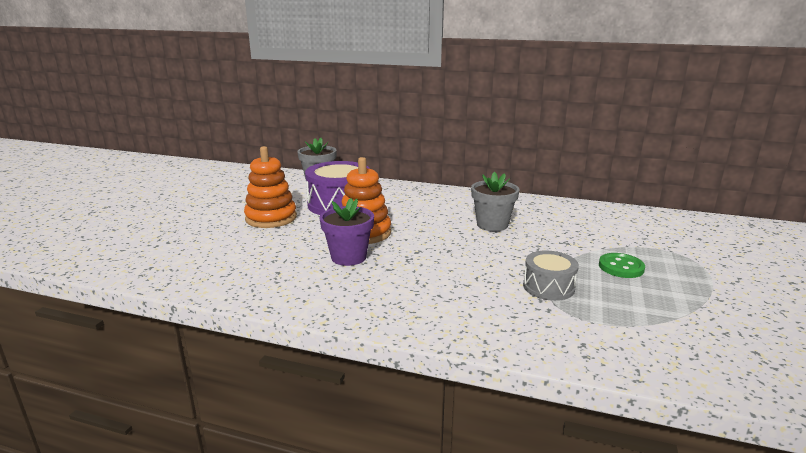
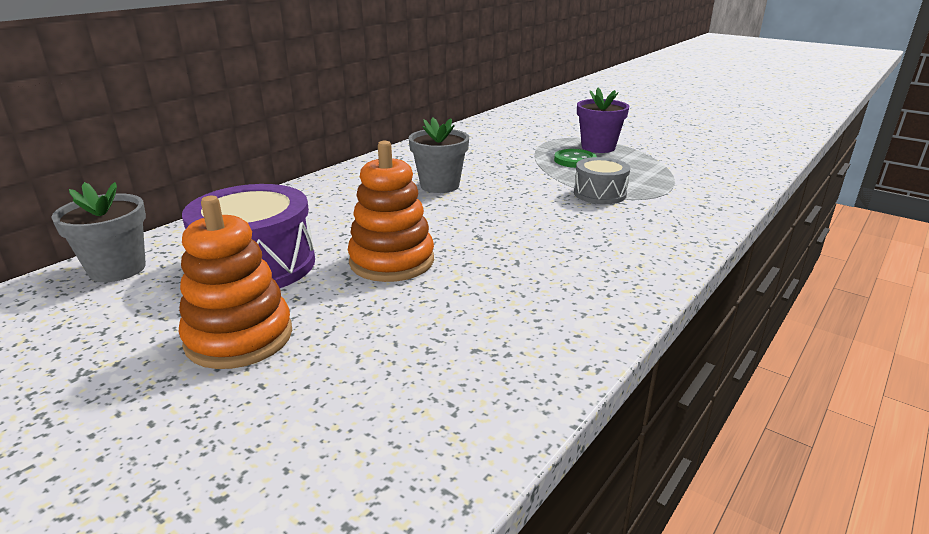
camera: 70 degrees left, 5 degrees up
purple flower pot [320,198,374,266] -> purple flower pot moved to [577,88,630,153]

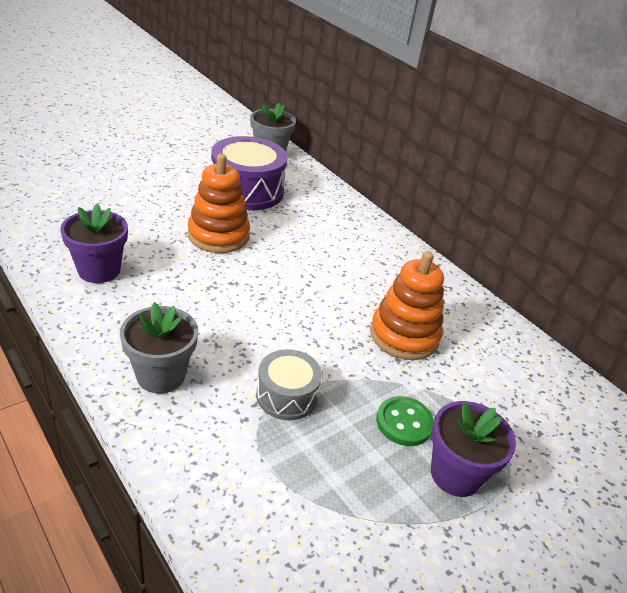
camera: 100 degrees right, 10 degrees up
orange stacking toy [179,196,292,369] -> orange stacking toy moved to [370,251,444,360]
grey flower pot [408,118,469,193] -> grey flower pot moved to [120,302,198,393]
none -> purple flower pot [60,204,128,283]

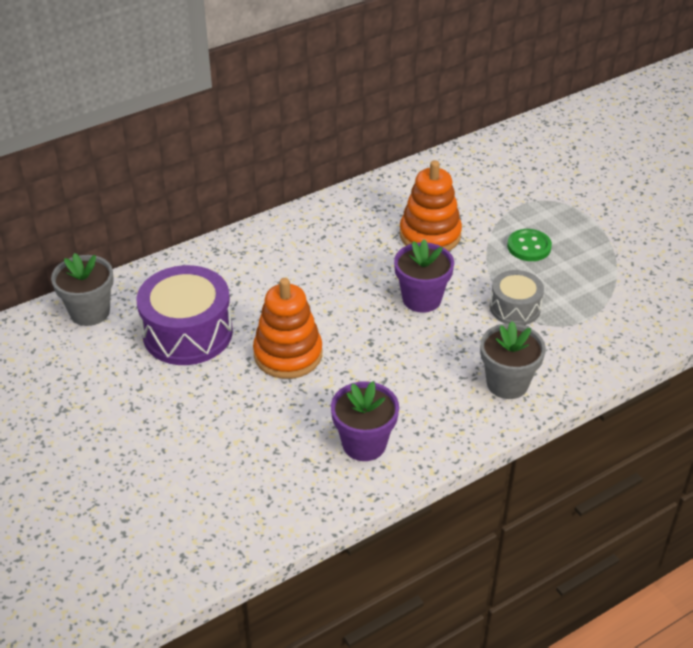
camera: 80 degrees left, 5 degrees up
purple flower pot [431,401,516,497] -> purple flower pot moved to [394,239,454,313]

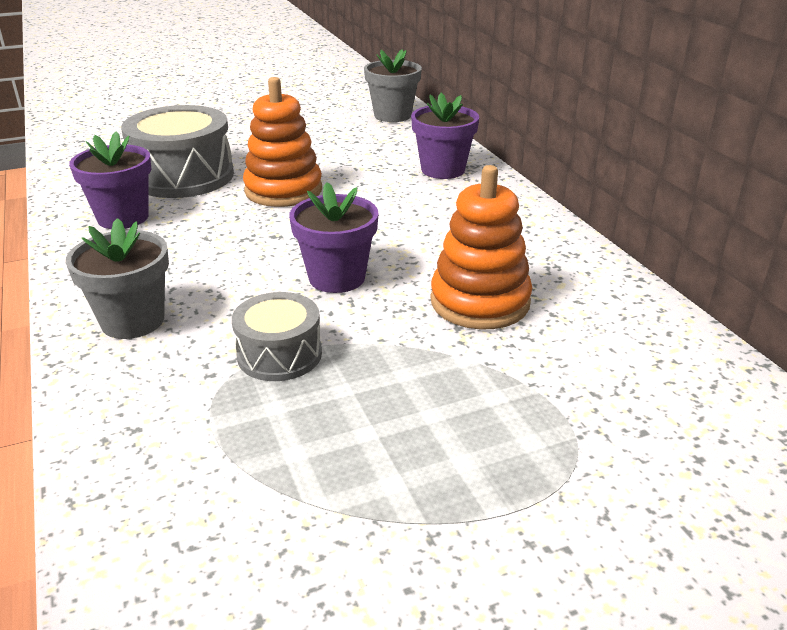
camera: 100 degrees right, 10 degrees down
purple drum [136,265,233,365] -> none
green button [507,229,552,261] -> none
none -> grey drum [121,105,234,198]
none -> purple flower pot [411,93,479,179]

